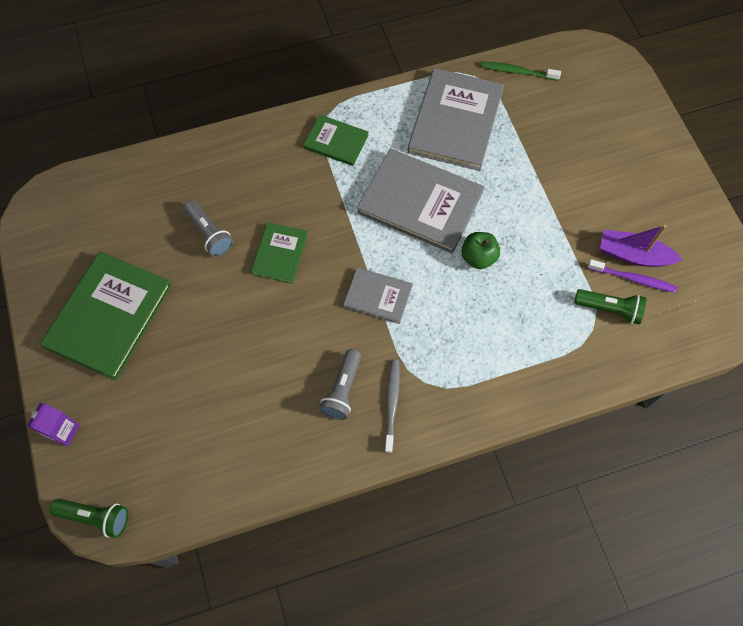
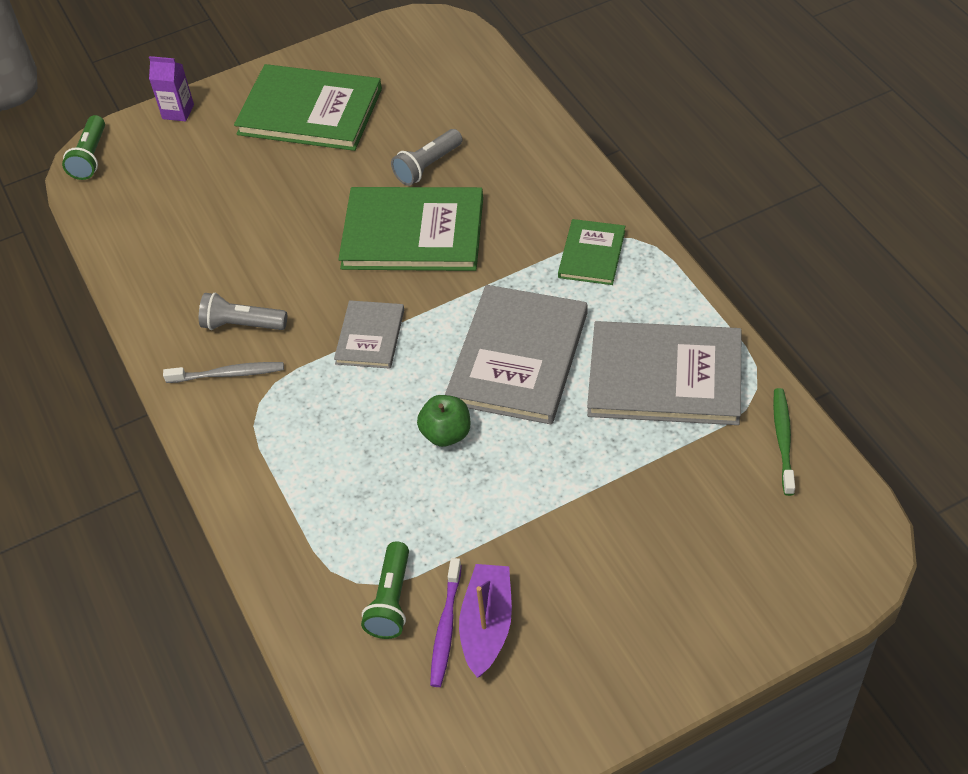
camera: 85 degrees right, 15 degrees down
green book [251,222,308,284] -> green book [338,187,483,271], size x1.87

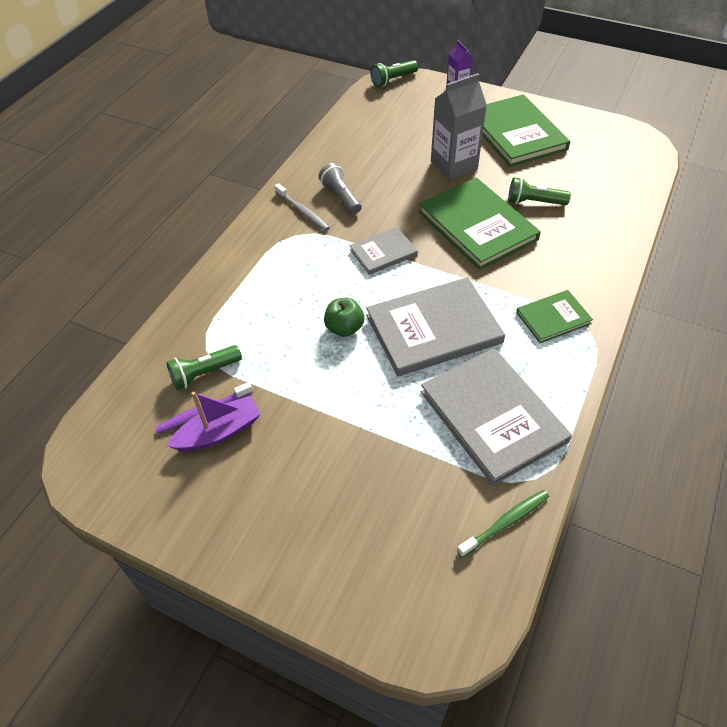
camera: 50 degrees right, 0 degrees up
grey flashlight [391,129,463,186] -> green flashlight [508,177,571,205]
none -> grey carton [431,73,487,180]

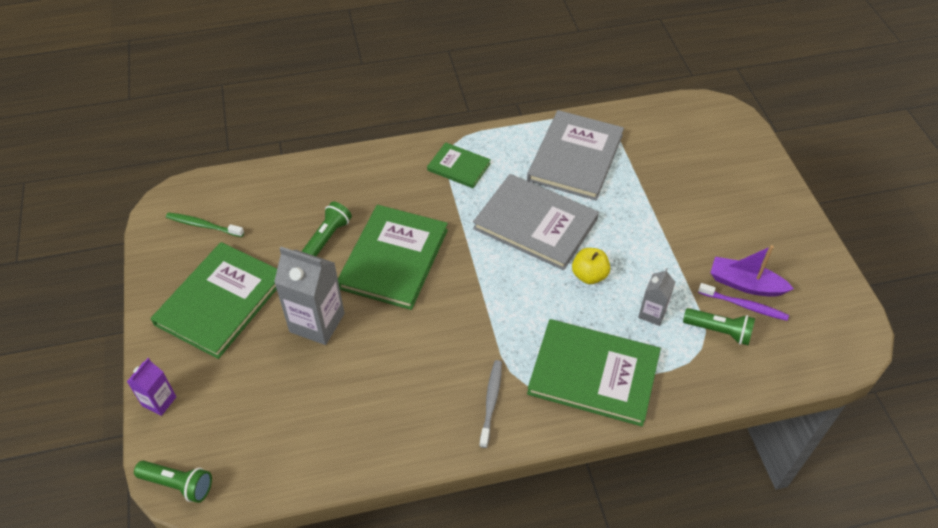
camera: 130 degrees left, 0 degrees up
grey flashlight [318,163,362,214] -> none
green apple [324,298,364,337] -> yellow apple [572,248,610,284]
grey book [349,227,418,275] -> none
green toothbrush [457,490,549,558] -> green toothbrush moved to [166,212,244,237]
green flashlight [508,177,571,205] -> green flashlight turned 120 degrees counterclockwise [302,202,352,256]
none -> green book [527,319,661,427]
none -> grey carton [638,268,675,326]

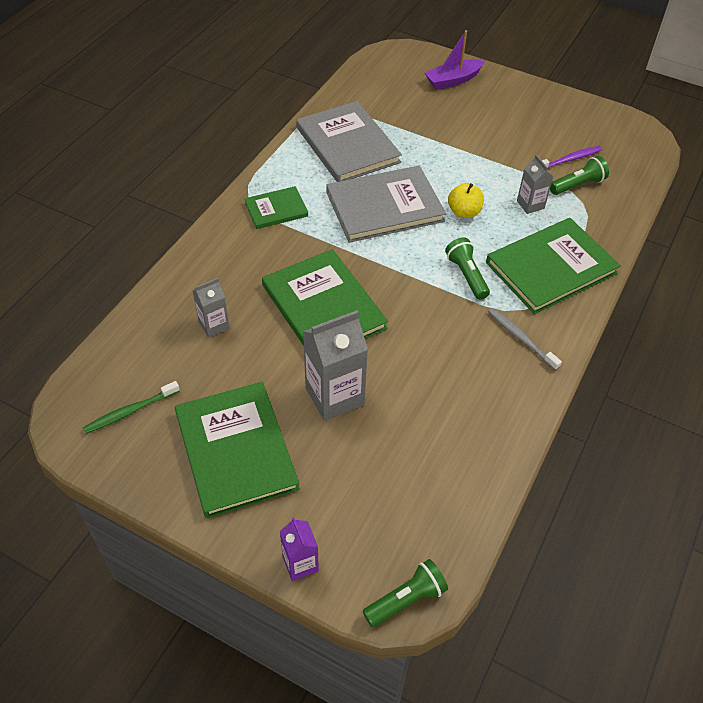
camera: 50 degrees left, 0 degrees up
green flashlight [302,202,352,256] -> green flashlight moved to [445,237,490,300]
purple boat [711,245,794,297] -> purple boat moved to [425,30,485,89]
none -> grey carton [192,278,230,337]

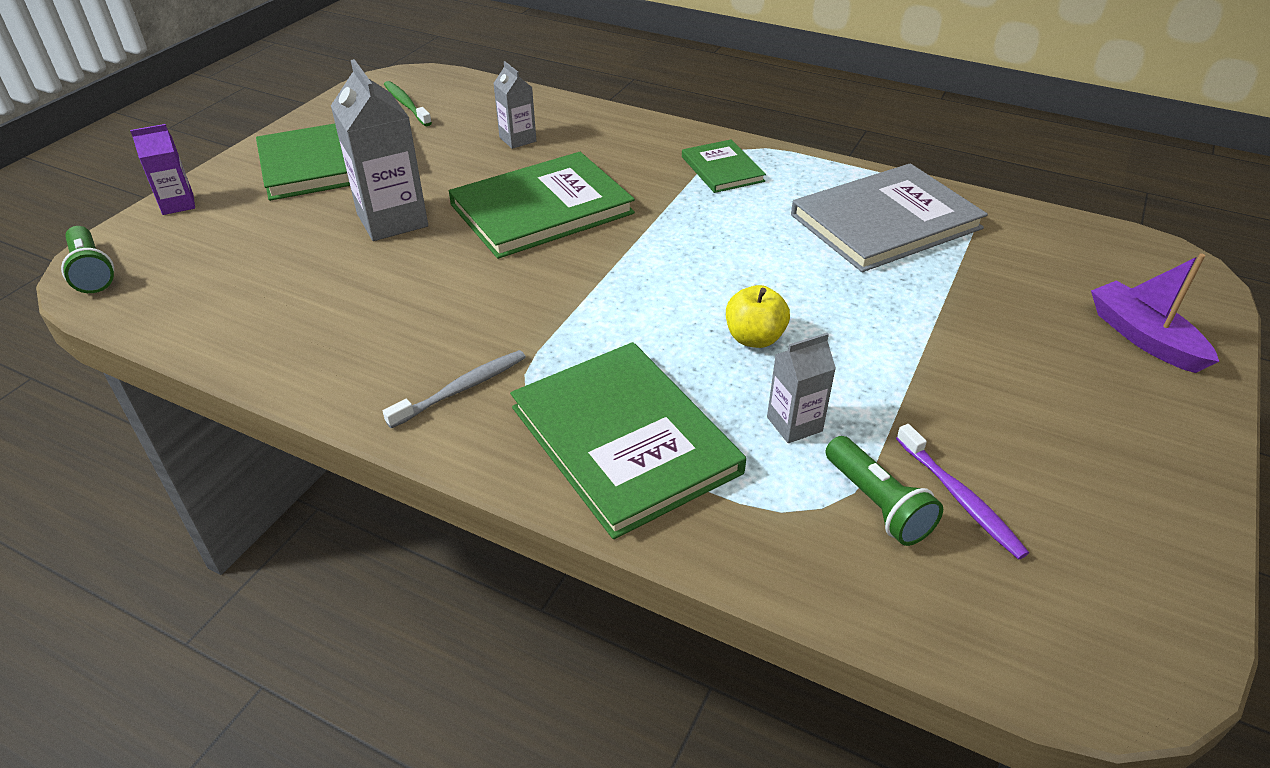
camera: 90 degrees right, 10 degrees down
grey book [326,165,446,243] -> none
green flashlight [445,237,490,300] -> none

